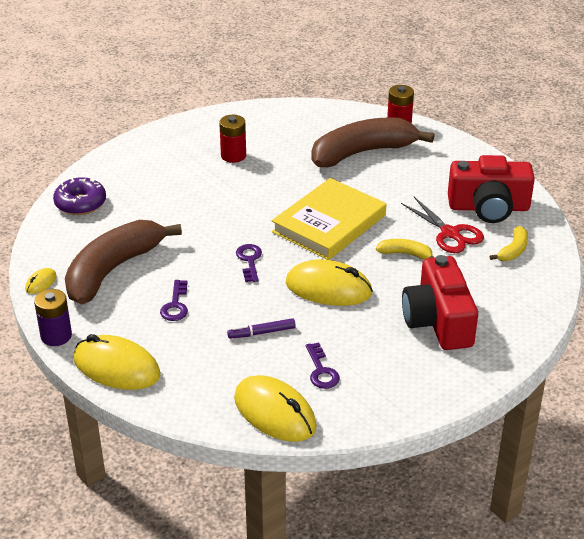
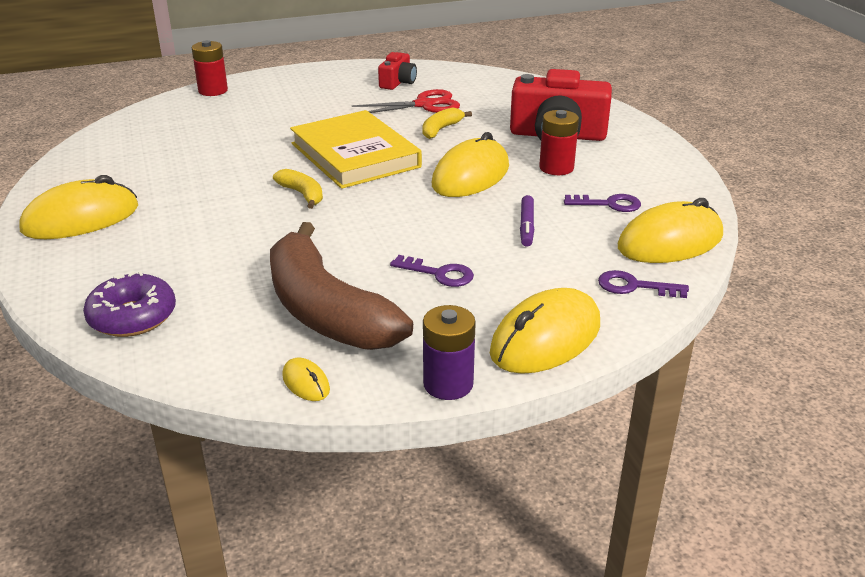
camera: 70 degrees left, 5 degrees down
red battery [219,115,246,163] -> red battery moved to [539,110,579,175]
purple key [236,244,262,282] -> purple key moved to [598,270,689,298]
brown banana [311,117,435,167] -> none
red camera [448,155,535,223] -> red camera [378,52,417,90], size x0.52
yellow banana [490,226,528,261] -> yellow banana moved to [273,169,323,209]
none -> yellow mouse [19,175,138,239]

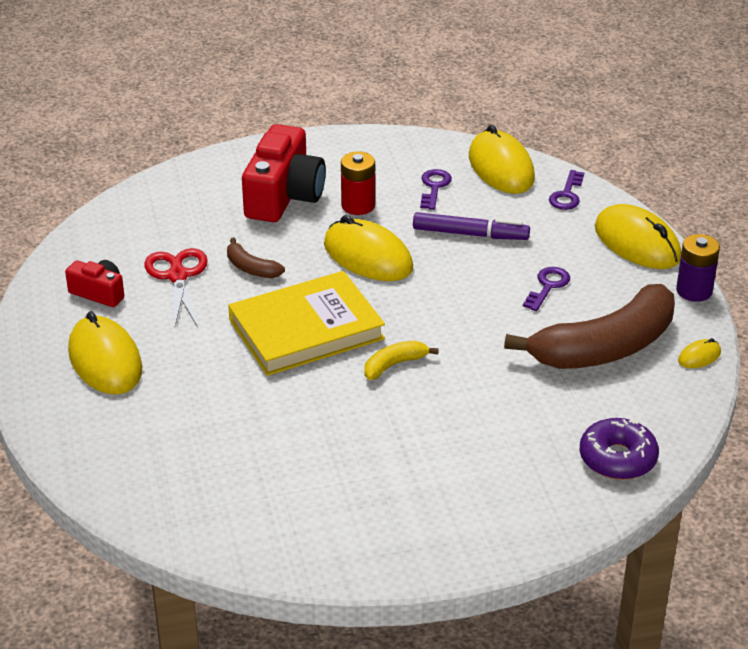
camera: 85 degrees left, 5 degrees up
yellow mouse [19,175,138,239] -> yellow mouse moved to [68,311,142,395]
red battery [192,40,228,96] -> none
yellow banana [422,108,472,139] -> brown banana [227,238,285,278]
purple marker [520,195,534,247] -> purple marker [413,212,530,240], size x1.52

